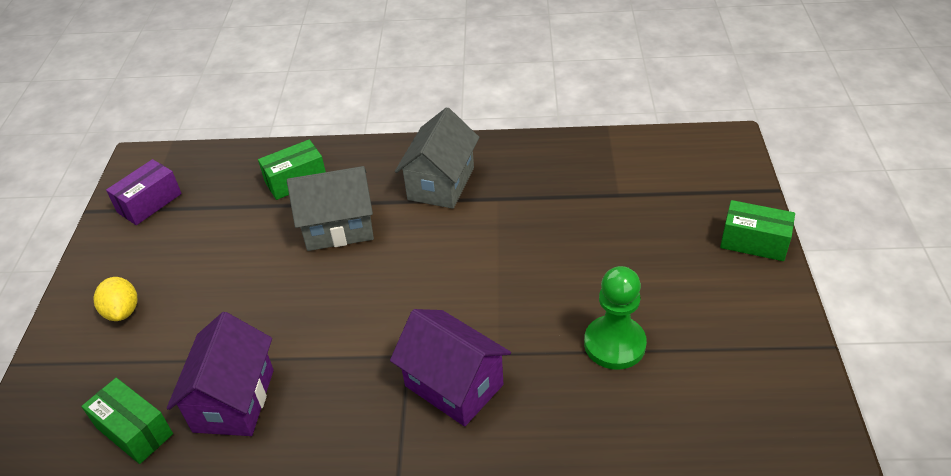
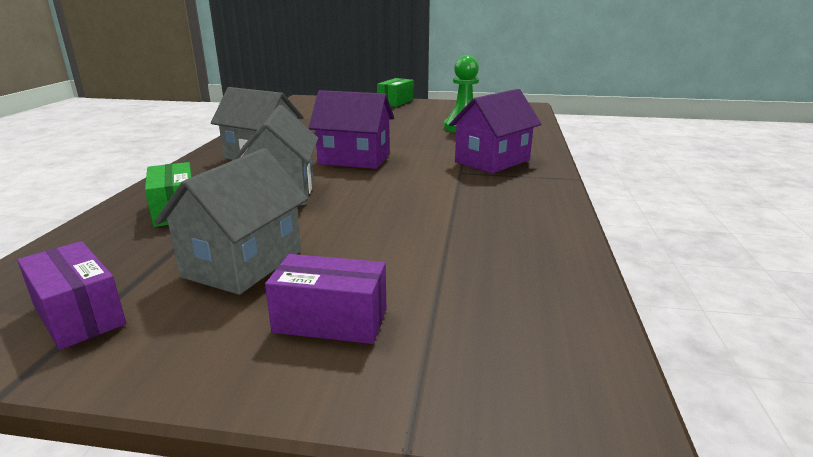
camera: 85 degrees left, 20 degrees down
green box [81,378,173,464] -> none
yellow lemon [94,277,137,321] -> purple box [265,254,386,344]
purple house [167,312,274,436] -> purple house moved to [309,90,394,169]
none -> grey house [155,148,308,295]

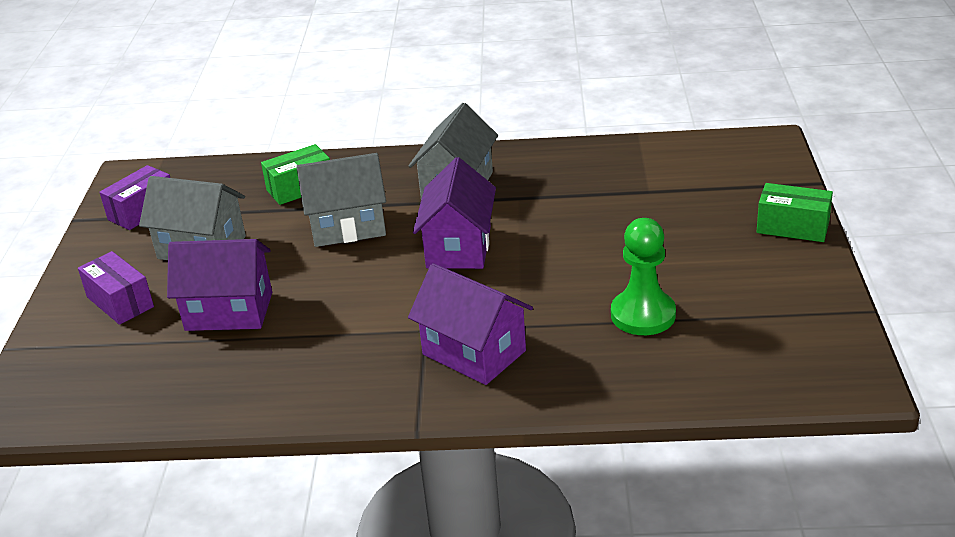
camera: 85 degrees right, 10 degrees up
purple box [265,254,386,344] -> purple box turned 45 degrees counterclockwise [78,251,154,325]
none -> purple house [167,239,272,331]

